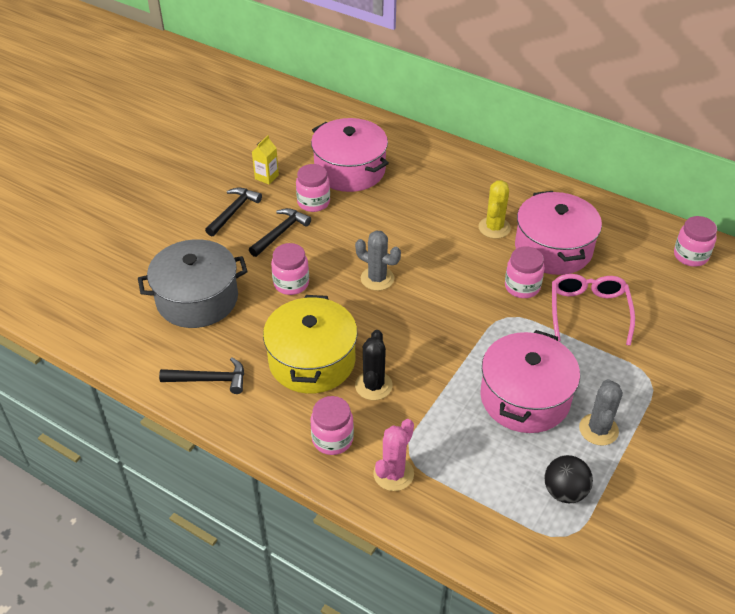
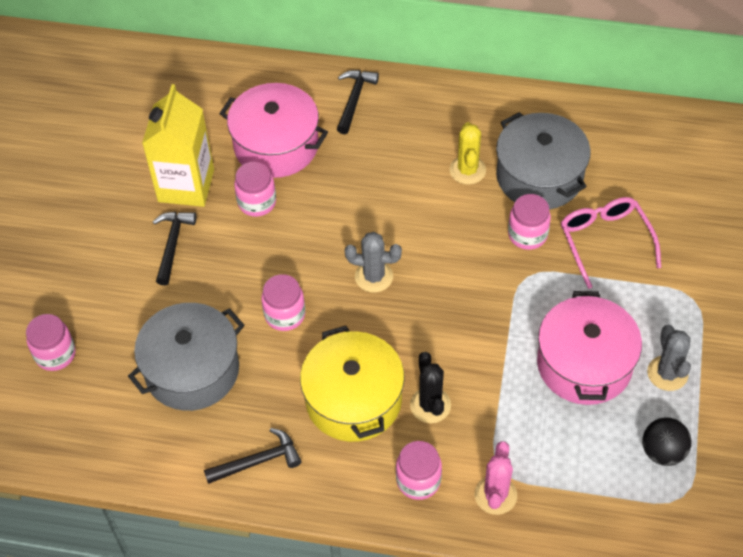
camera: 20 degrees left, 10 degrees up
black hammer [249,208,311,257] -> black hammer moved to [337,70,379,134]
yellow carton [252,135,279,184] -> yellow carton [142,84,214,207], size x2.26
pink pot [515,191,602,275] -> grey pot [496,112,591,210]
pink jar [674,216,717,267] -> pink jar moved to [26,314,76,371]

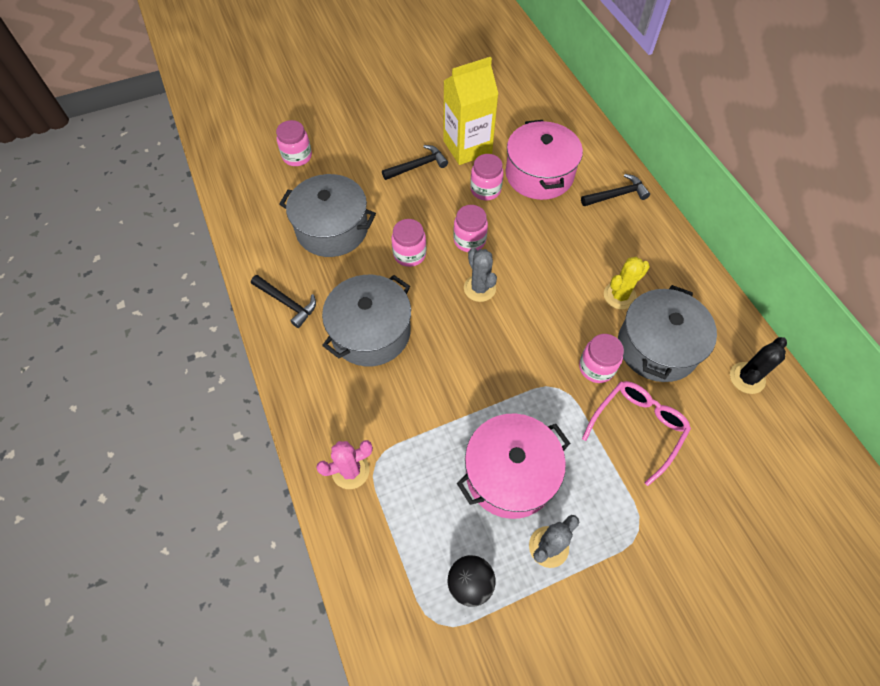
camera: 55 degrees right, 5 degrees up
yellow pot [300,326,405,442] -> grey pot [322,275,411,366]
pink jar [396,441,442,500] -> pink jar moved to [453,205,488,252]
black cactus [410,352,451,423] -> black cactus moved to [730,337,787,394]

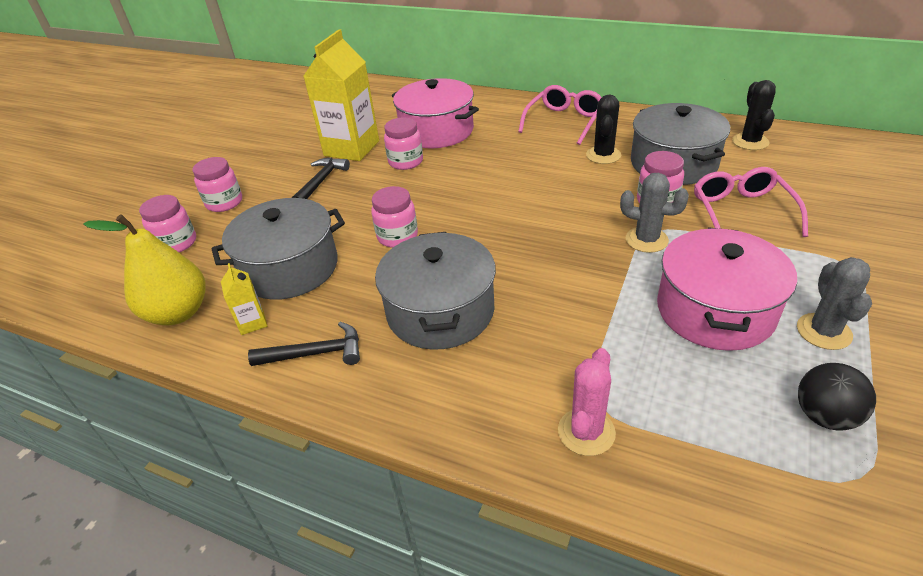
camera: 40 degrees left, 20 degrees down
pink jar [453,205,488,252] -> pink jar moved to [192,157,242,212]
grey cactus [464,248,497,302] -> grey cactus moved to [620,173,689,253]
black hammer [581,174,650,206] -> none
yellow cactus [604,257,650,310] -> black cactus [586,95,621,164]
none -> yellow pear [83,214,206,325]
none -> yellow carton [221,263,267,335]
none -> pink glasses [518,85,602,145]

